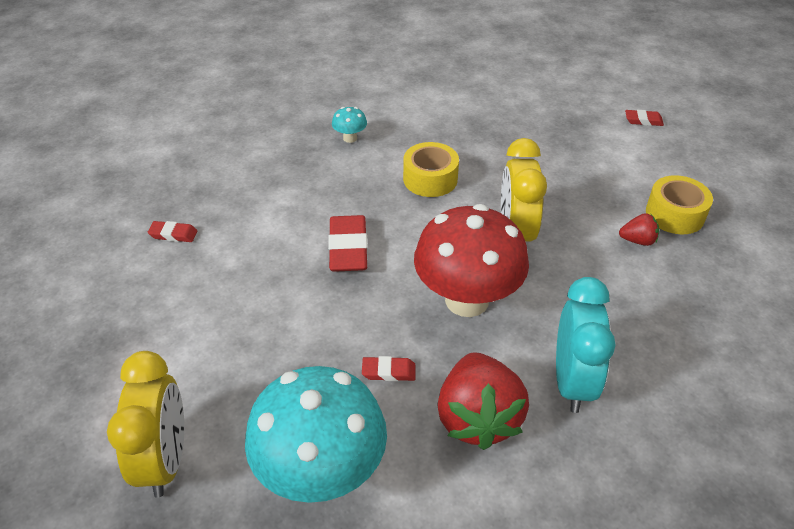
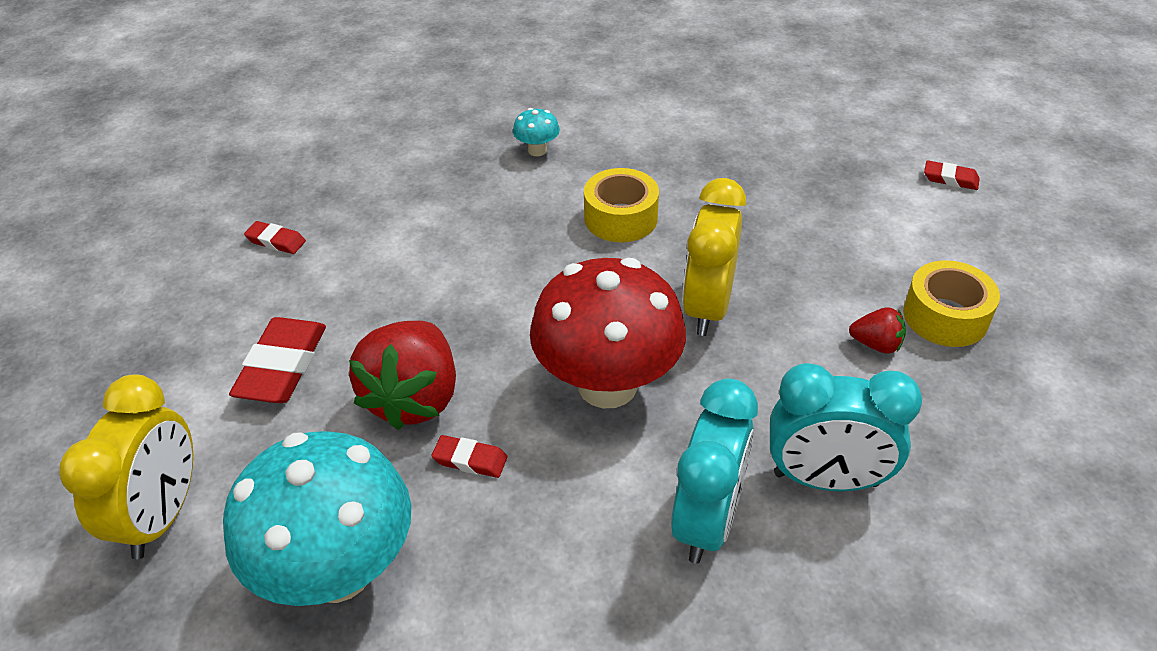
camera: 15 degrees right, 0 degrees up
red eraser [328,215,368,272] -> red eraser moved to [229,317,326,403]
red strawberry [437,352,529,450] -> red strawberry moved to [349,321,456,430]
none -> turquoise clock [770,363,922,491]

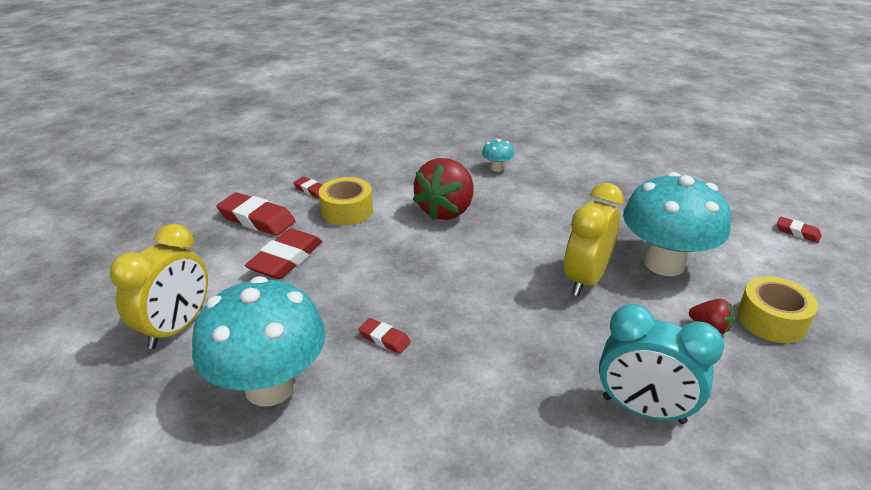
camera: 15 degrees right, 10 degrees down
red strawberry [349,321,456,430] -> red strawberry moved to [413,158,473,220]
red mushroom [530,258,686,408] -> none
yellow tape [584,168,659,243] -> yellow tape moved to [319,177,373,226]
turquoise clock [671,378,758,564] -> none
none -> red eraser [216,192,295,236]
none -> turquoise mushroom [623,172,731,276]

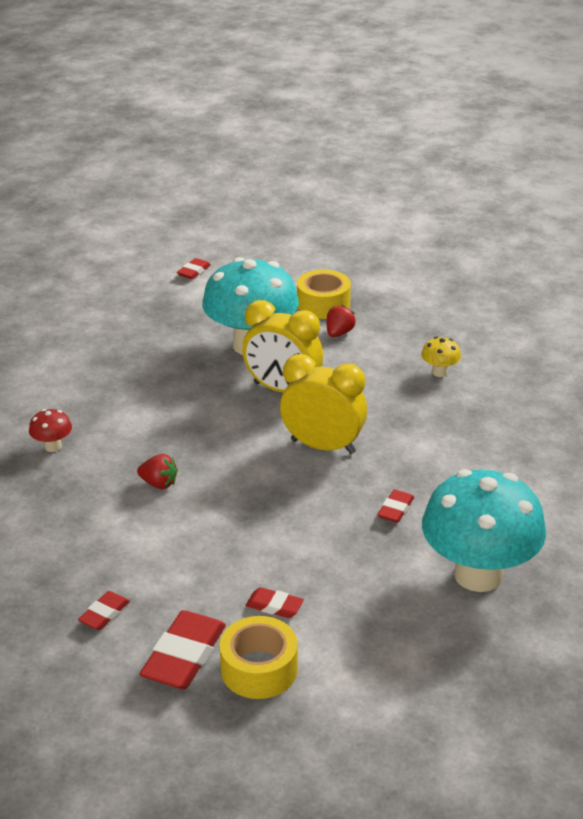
camera: 95 degrees left, 0 degrees up
yellow clock [110,224,208,349] -> yellow clock moved to [280,354,367,454]
red eraser [245,228,322,279] -> red eraser [246,587,304,618], size x0.53
yellow tape [319,177,373,226] -> yellow tape moved to [219,616,298,699]
red strawberry [413,158,473,220] -> red strawberry [137,454,178,489], size x0.46
turquoise mushroom [482,139,514,172] -> red mushroom [29,409,72,452]
turquoise clock [599,304,724,424] -> yellow mushroom [421,337,461,377]

